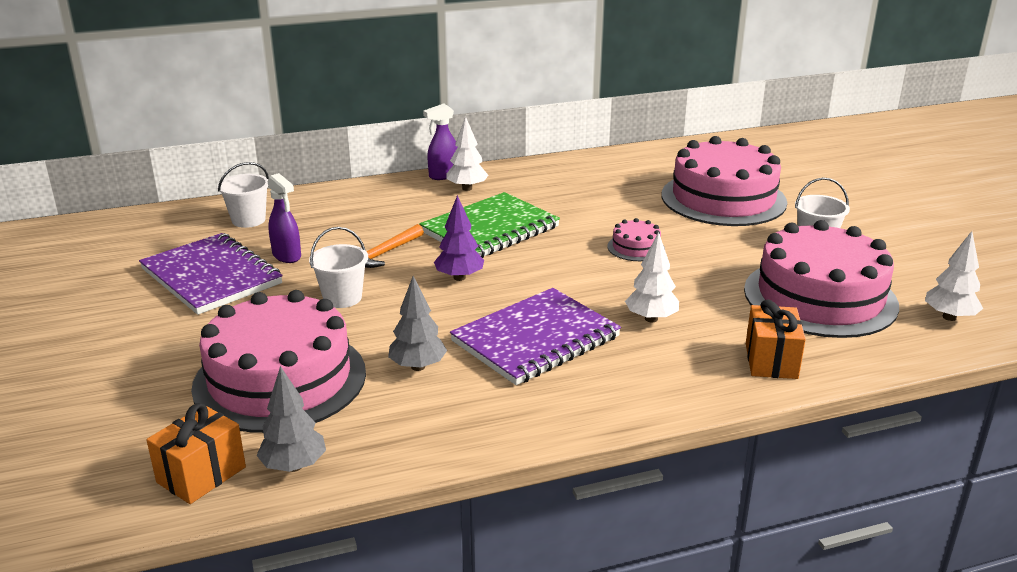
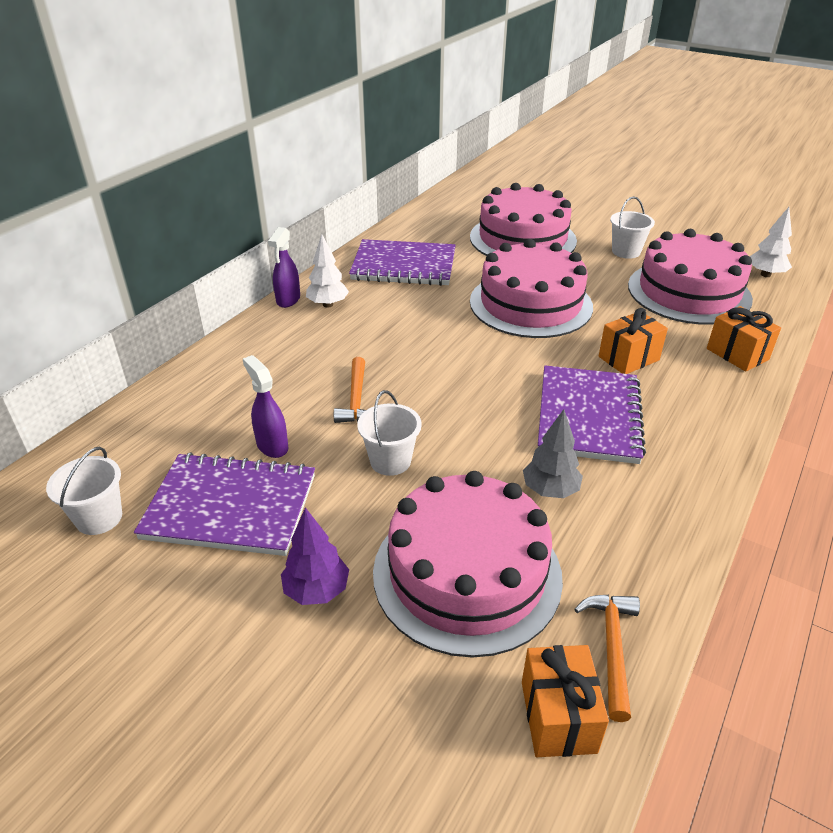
camera: 40 degrees left, 10 degrees up
white bucket [218,162,269,228] -> white bucket moved to [46,447,122,535]
grey tree [256,366,326,472] -> orange hammer [574,595,640,722]
purple spray bottle [268,173,301,263] -> purple spray bottle turned 135 degrees counterclockwise [243,355,288,458]
green notebook [419,192,560,258] -> none
purple tree [434,195,484,281] -> purple tree moved to [281,507,349,605]
pink cake [607,218,665,261] -> pink cake [470,239,593,338], size x2.38
white tree [625,232,679,322] -> orange gift [599,308,668,374]
none -> purple notebook [349,239,456,286]

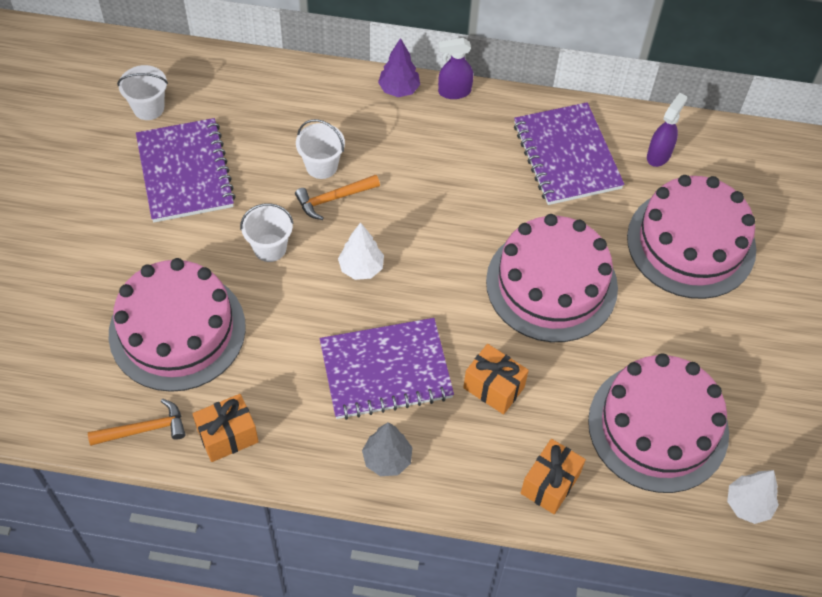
camera: 65 degrees right, 20 degrees up
purple spray bottle [243,355,288,458] -> purple spray bottle moved to [647,93,687,167]
purple tree [281,507,349,605] -> purple tree moved to [378,38,420,97]
white tree [306,234,349,308] -> white tree moved to [338,222,384,280]
orange gift [522,645,609,757] -> orange gift moved to [193,394,259,462]
grey tree [523,409,583,498] -> grey tree moved to [362,422,413,476]
white bucket [610,197,655,259] -> white bucket moved to [296,119,345,179]

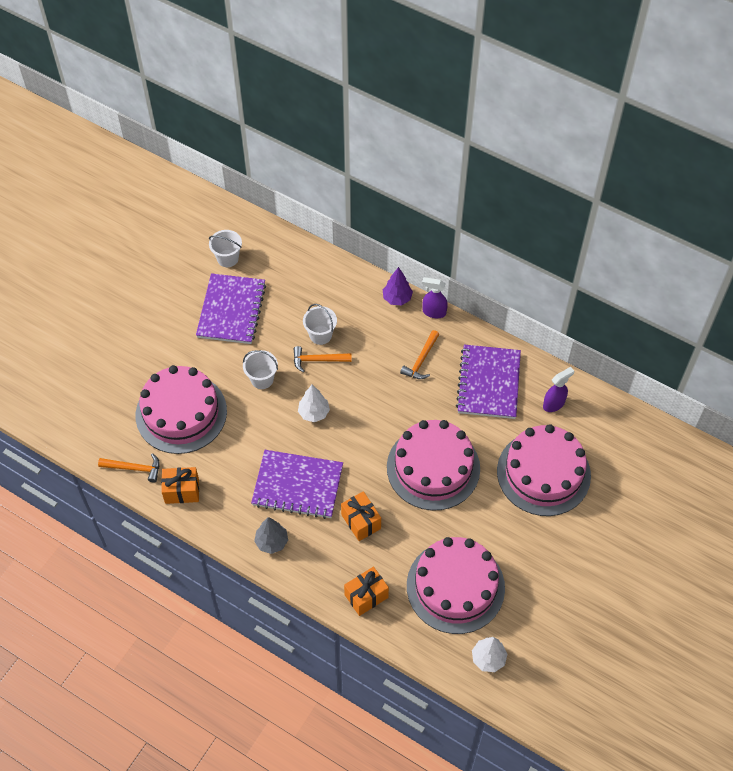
camera: 25 degrees right, 0 degrees up
none -> orange hammer [400,330,439,379]

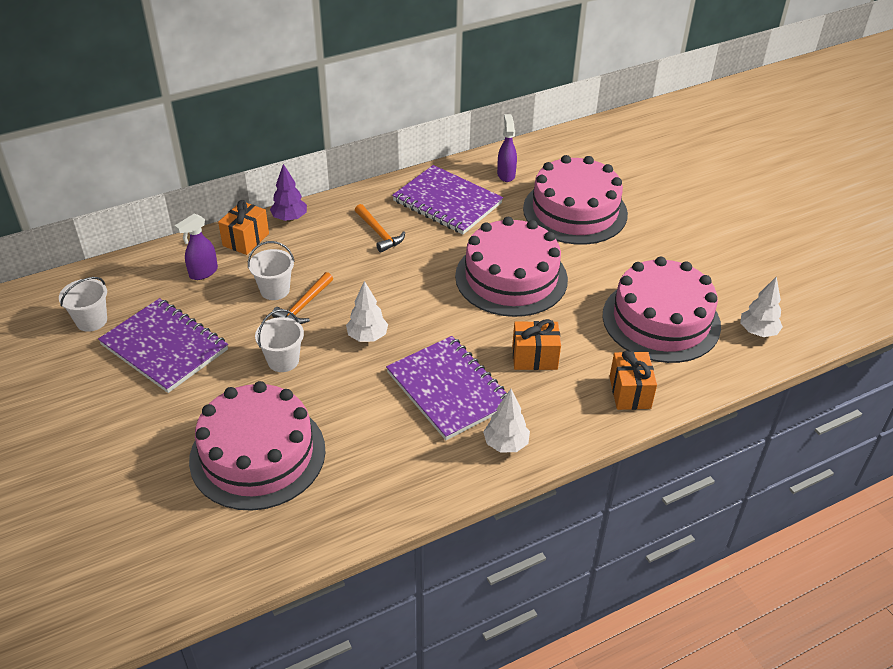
camera: 60 degrees left, 15 degrees down
orange hammer [98,453,160,482] -> none
orange gift [161,467,199,504] -> orange gift moved to [218,200,269,255]
purple notebook [251,450,343,519] -> purple notebook turned 75 degrees counterclockwise [386,336,507,440]
grey tree [254,517,288,554] -> white tree [483,389,530,452]
purple spray bottle [422,277,448,318] -> purple spray bottle moved to [175,214,218,280]

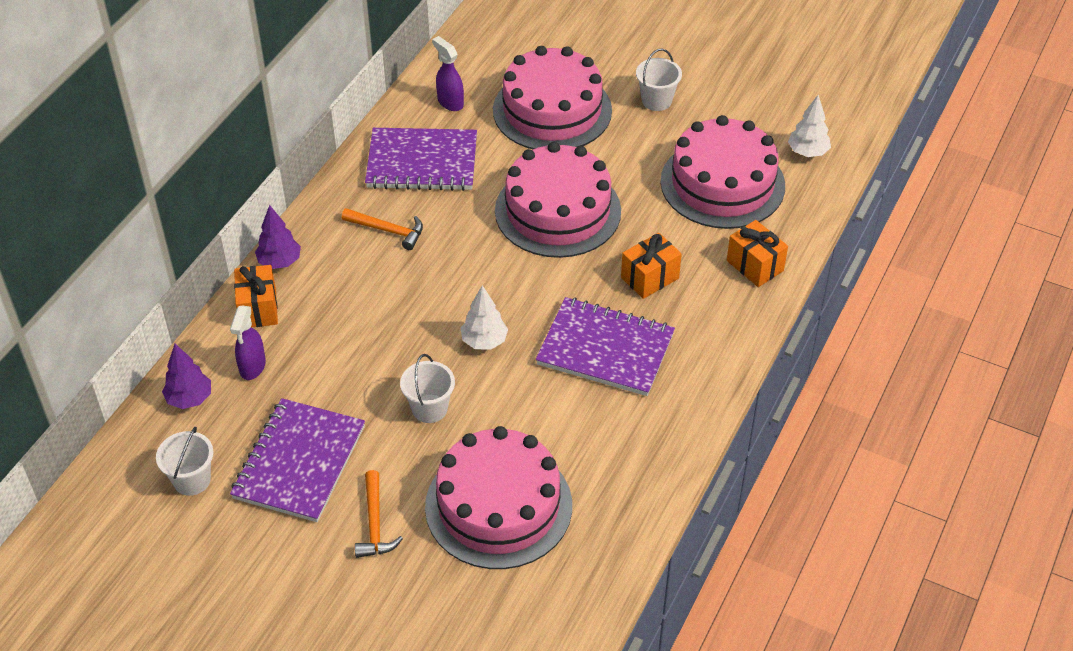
camera: 35 degrees left, 5 degrees up
purple notebook [98,298,228,393] -> purple notebook turned 75 degrees counterclockwise [230,398,365,522]
white bucket [248,241,295,300] -> white bucket moved to [636,49,682,111]
orange hammer [272,272,333,324] -> orange hammer moved to [355,470,403,558]
white tree [483,389,530,452] -> none
none -> purple tree [162,344,211,409]

